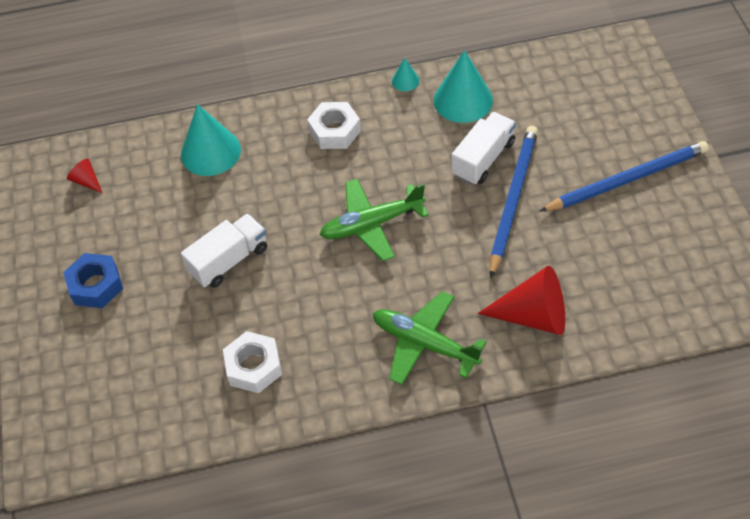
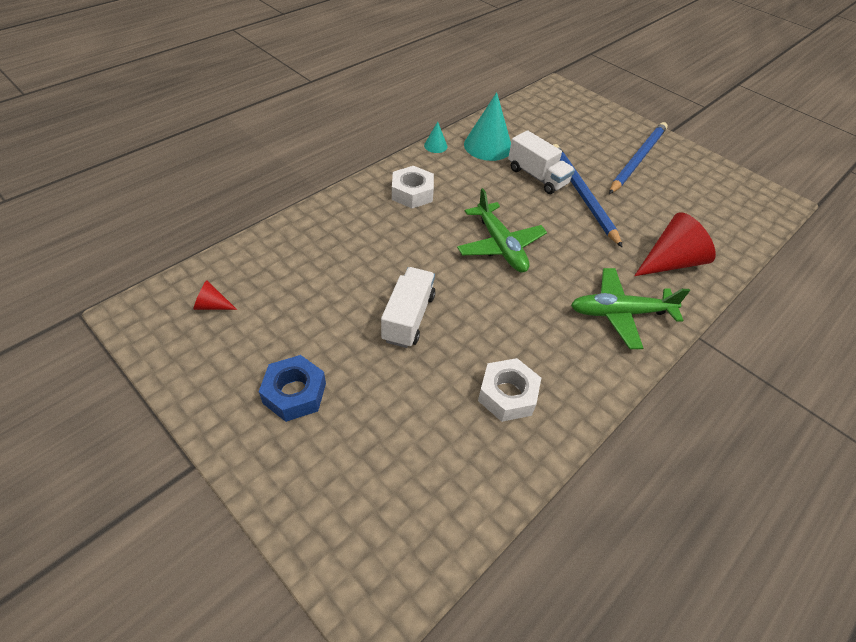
camera: 40 degrees left, 5 degrees down
turquoise cone [181,104,241,176] -> none
green plane [320,179,429,261] -> green plane turned 60 degrees counterclockwise [457,188,547,272]
white truck [451,112,516,185] -> white truck turned 135 degrees clockwise [508,130,575,194]

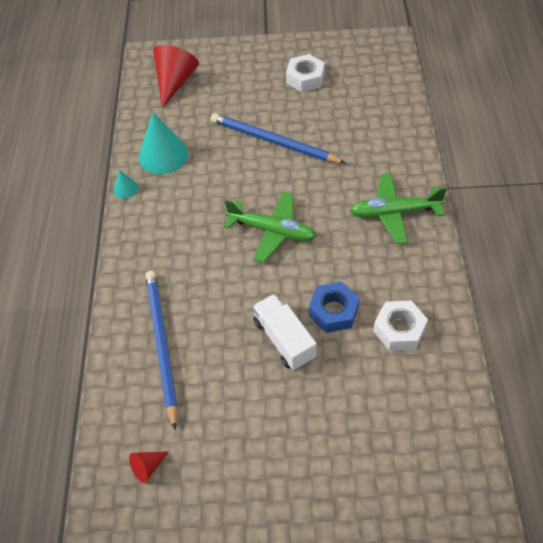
camera: 40 degrees left, 5 degrees up
blue nut [259,355,326,422] -> blue nut moved to [309,281,360,333]
white nut [392,166,434,208] -> white nut moved to [286,54,325,92]
white truck [508,130,575,194] -> none
green plane [571,268,690,349] -> green plane turned 45 degrees clockwise [349,173,447,244]
blue pencil [609,122,668,194] -> blue pencil moved to [145,271,178,430]
red cone [634,212,716,276] -> red cone moved to [153,45,199,108]

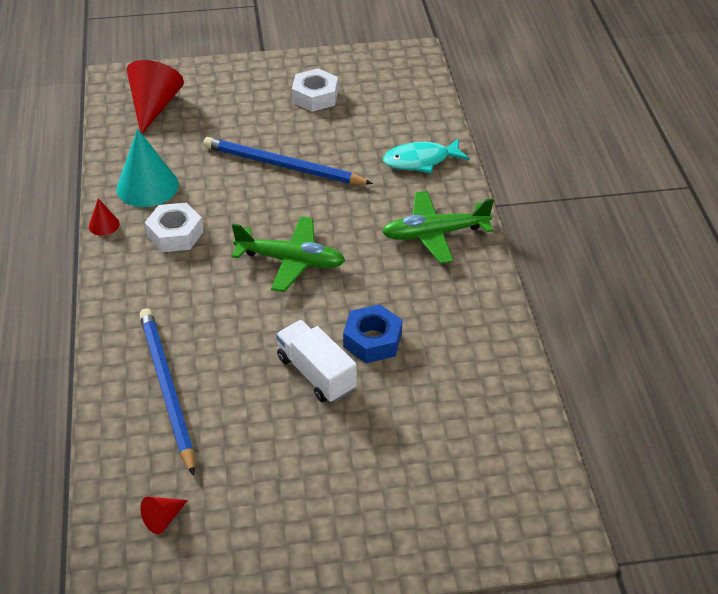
camera: 10 degrees left, 10 degrees down
turquoise cone [114,170,138,199] -> red cone [89,198,119,236]
white nut [373,300,428,351] -> white nut moved to [145,202,204,252]
none -> turquoise fish [383,138,470,173]

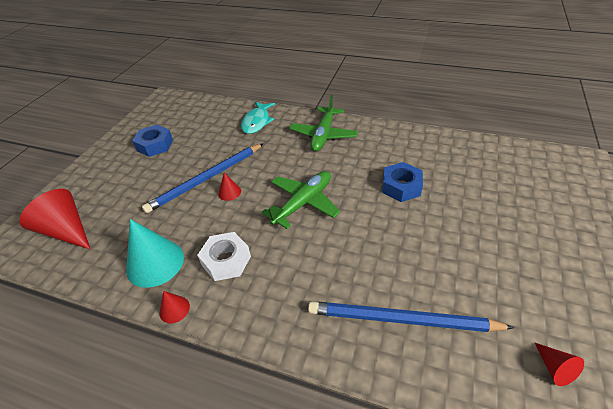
camera: 60 degrees left, 0 degrees up
white truck [276,320,357,403] -> none
white nut [292,68,338,112] -> blue nut [132,125,173,157]
none -> red cone [218,172,241,201]

